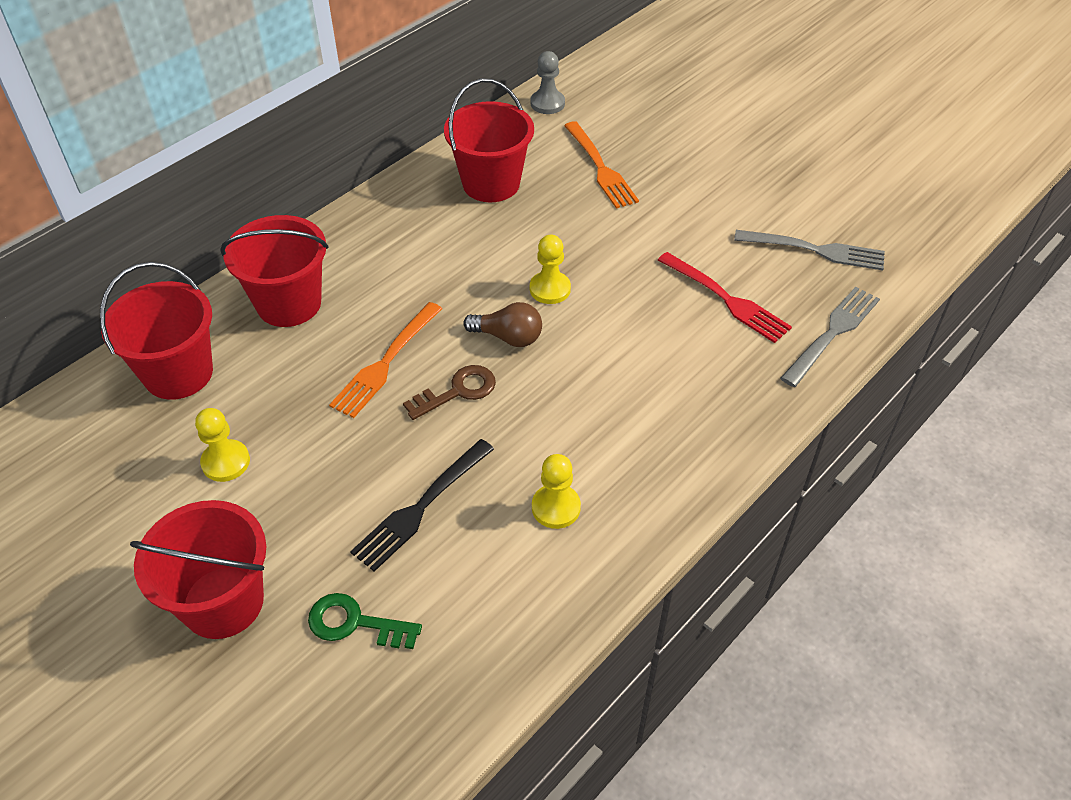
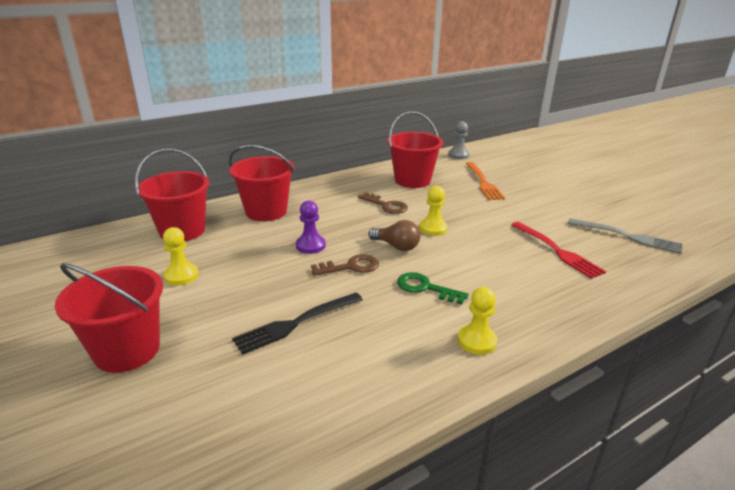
camera: 15 degrees right, 20 degrees down
green key [308,593,422,649] -> green key moved to [397,272,469,304]
orange fork [329,302,442,418] -> purple pawn [296,200,326,254]
yellow pawn [532,454,581,529] -> yellow pawn moved to [458,287,498,355]
grey fork [780,287,880,387] -> none
none -> brown key [358,192,408,214]

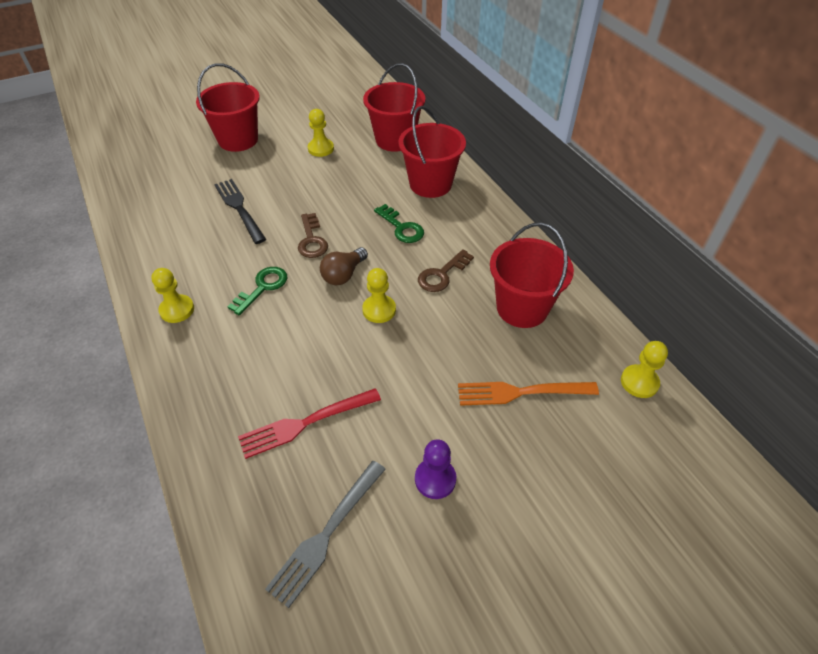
camera: 95 degrees right, 20 degrees up
purple pawn [296,200,326,254] -> purple pawn moved to [415,439,456,499]
grey pawn [448,121,470,159] -> yellow pawn [621,341,668,398]
none -> green key [374,204,424,243]

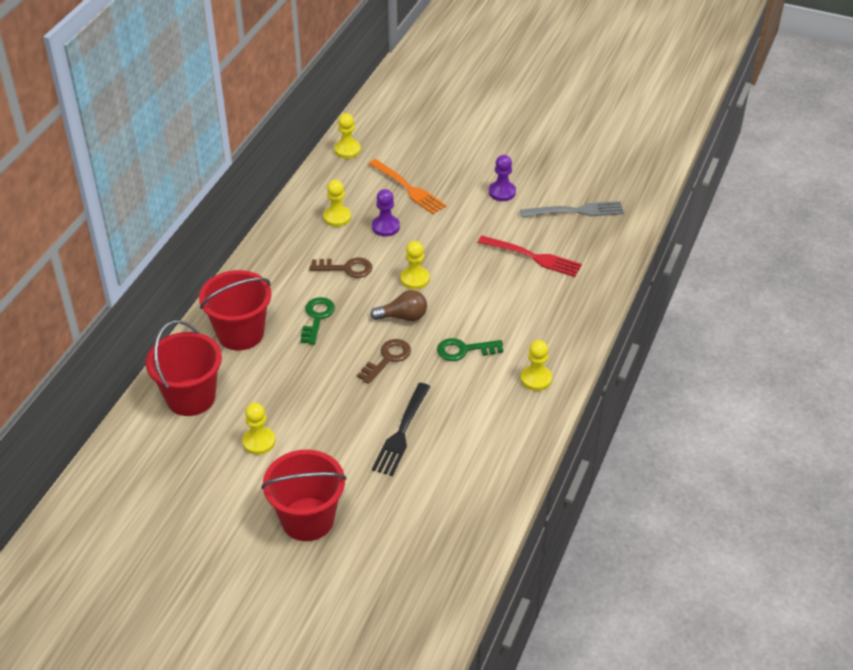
camera: 130 degrees left, 5 degrees down
red bucket [490,223,574,328] -> yellow pawn [323,180,351,227]
none -> purple pawn [372,189,400,236]

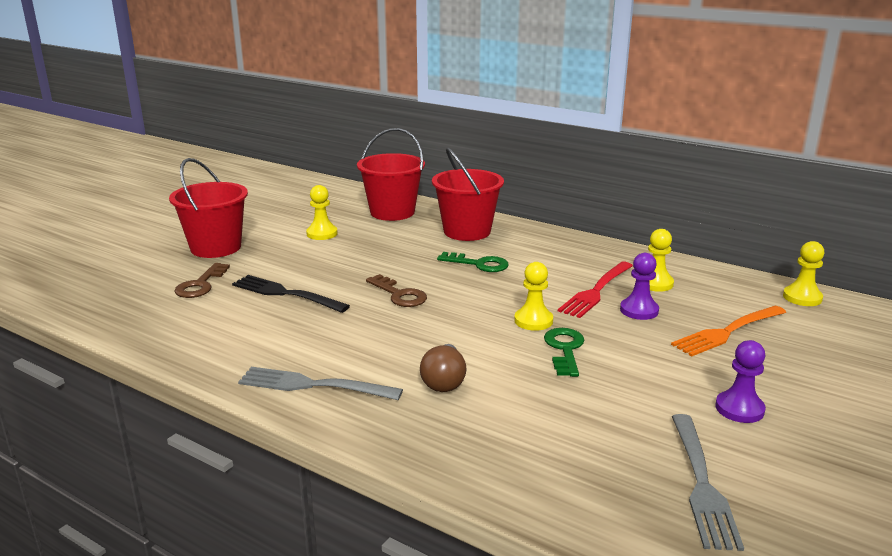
camera: 100 degrees right, 20 degrees down
brown key [310,258,373,278] -> brown key moved to [174,263,230,298]
brown light bulb [370,290,427,321] -> brown light bulb moved to [420,344,466,392]
green key [437,338,503,361] -> green key moved to [544,328,585,377]
red fork [478,236,582,277] -> red fork moved to [558,262,633,318]
yellow pawn [521,340,552,391] -> grey fork [238,367,403,400]

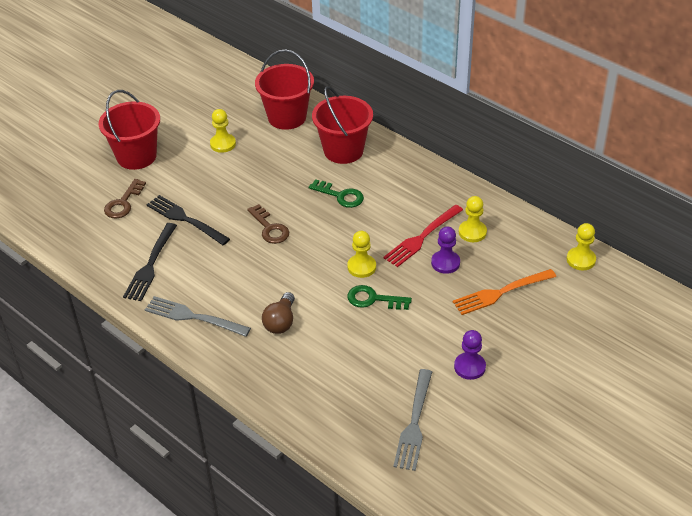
camera: 10 degrees right, 20 degrees up
green key [544,328,585,377] -> green key turned 90 degrees counterclockwise [347,285,412,310]
none -> black fork [123,223,177,301]

